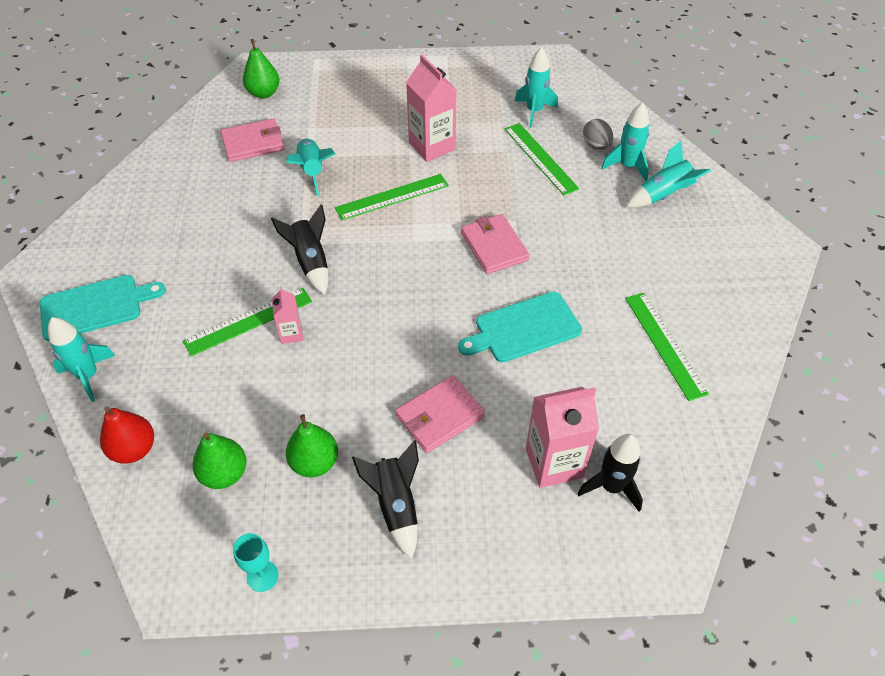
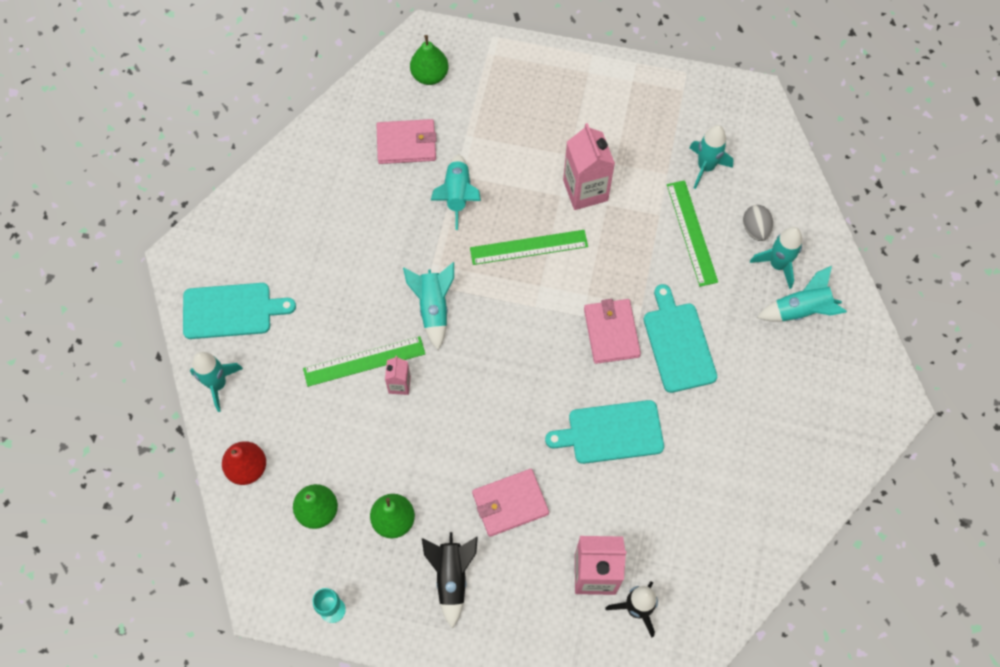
camera: 15 degrees right, 15 degrees up
black rocket [271,204,328,295] -> turquoise rocket [403,262,454,350]
green ruler [625,293,709,401] -> none
none -> turquoise cutting board [644,284,717,393]

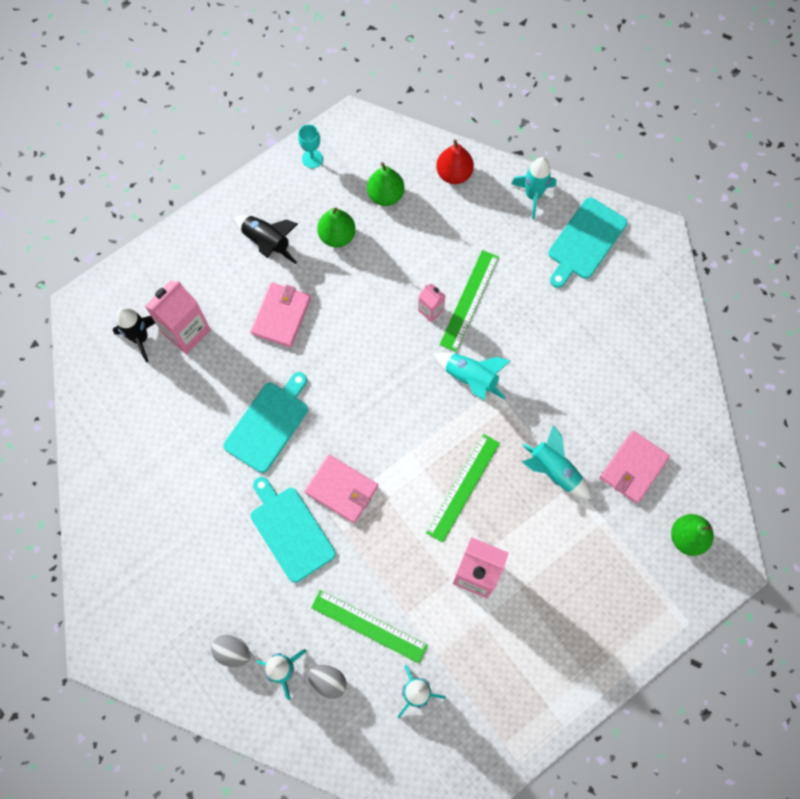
camera: 130 degrees right, 5 degrees up
turquoise cutting board [644,284,717,393] -> turquoise cutting board turned 150 degrees counterclockwise [251,477,336,583]
turquoise rocket [757,266,847,321] -> grey egg [211,634,250,667]

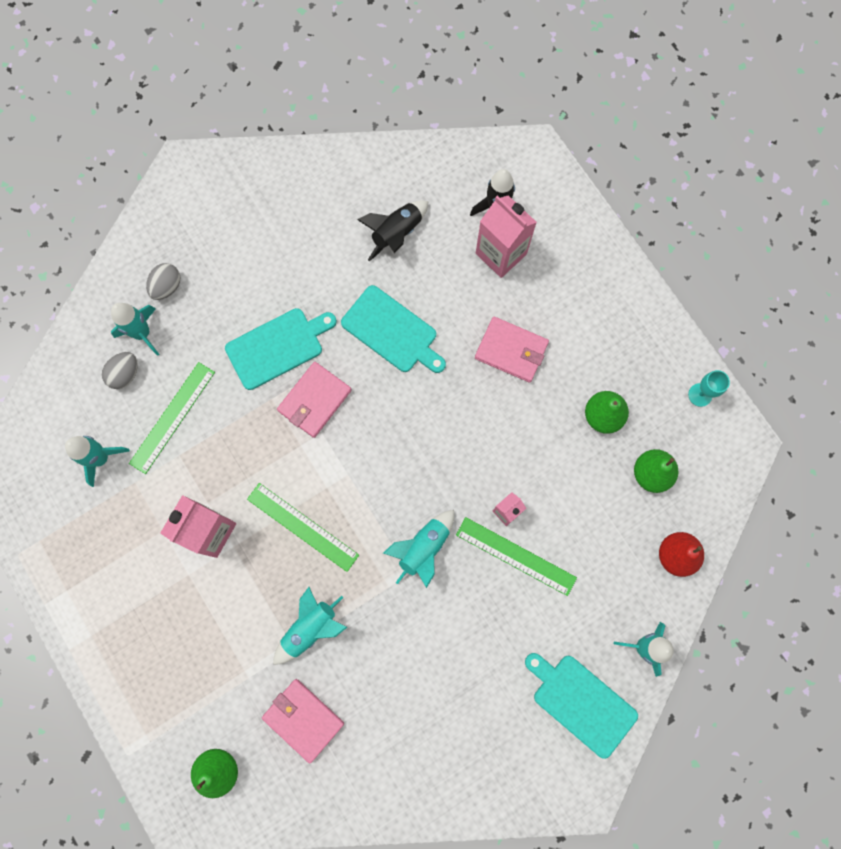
camera: 95 degrees right, 5 degrees up
black rocket [235,215,298,264] -> black rocket moved to [357,200,428,262]

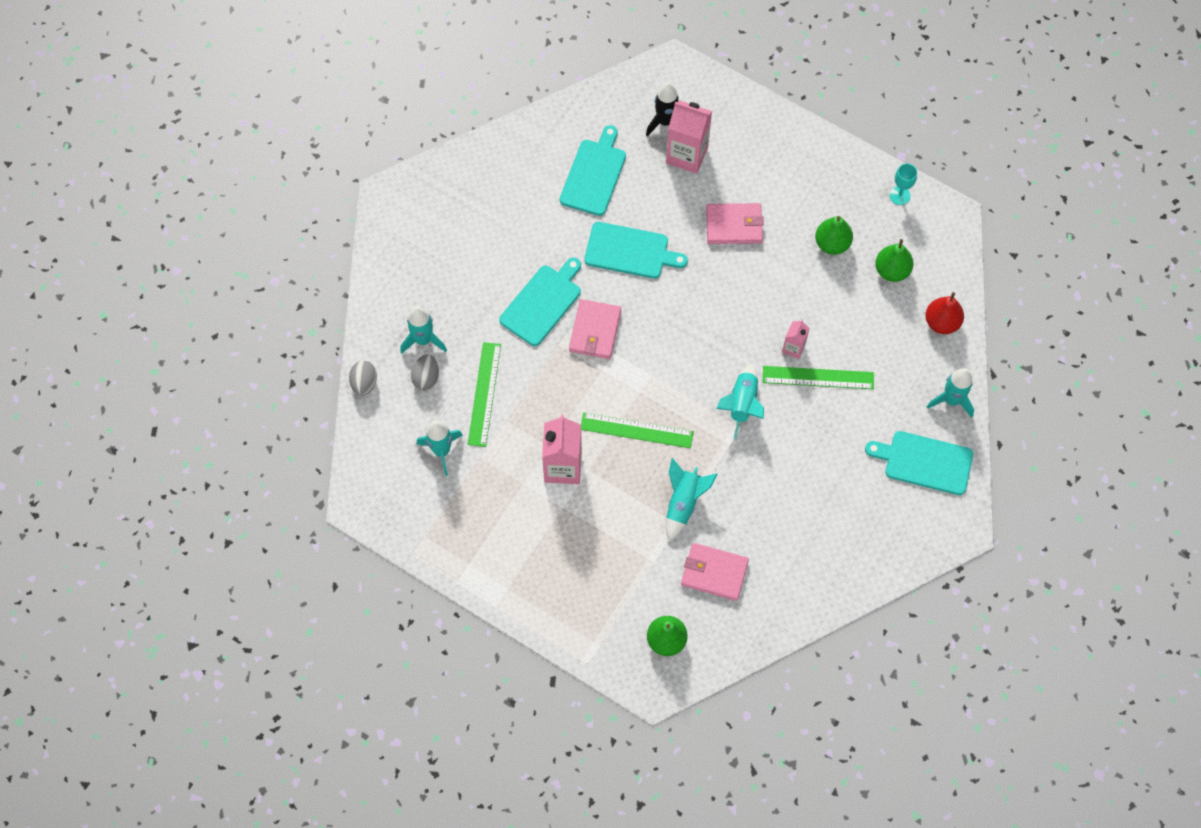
camera: 25 degrees left, 10 degrees down
grey egg [146,263,180,300] -> grey egg moved to [349,361,377,396]
black rocket [357,200,428,262] -> turquoise cutting board [560,125,626,216]

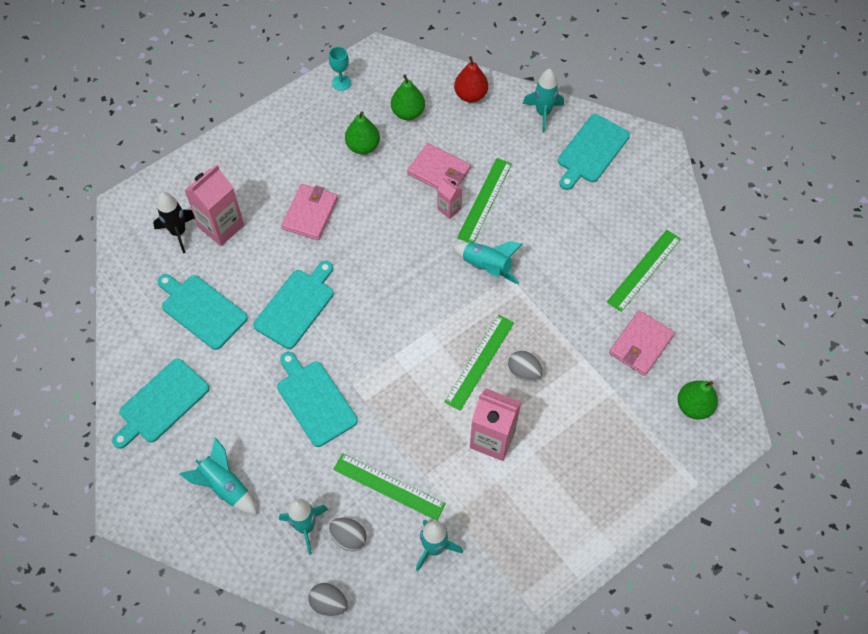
camera: 70 degrees left, 5 degrees down
pink wallet [569,299,621,359] -> pink wallet moved to [407,143,471,189]
turquoise rocket [666,458,717,542] -> turquoise rocket moved to [179,437,257,515]
none -> turquoise cutting board [112,359,209,449]
none -> grey egg [508,351,543,381]
none -> green ruler [607,230,681,312]

